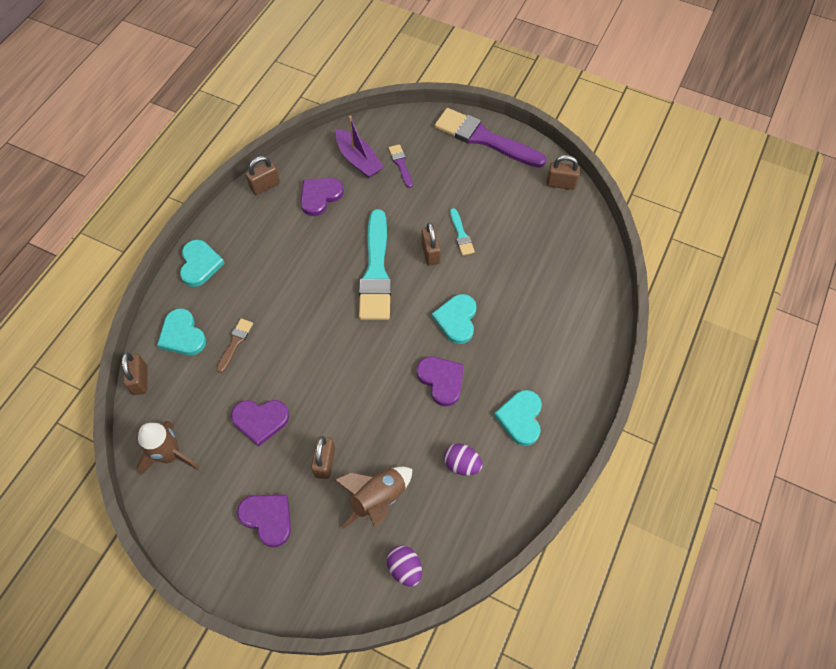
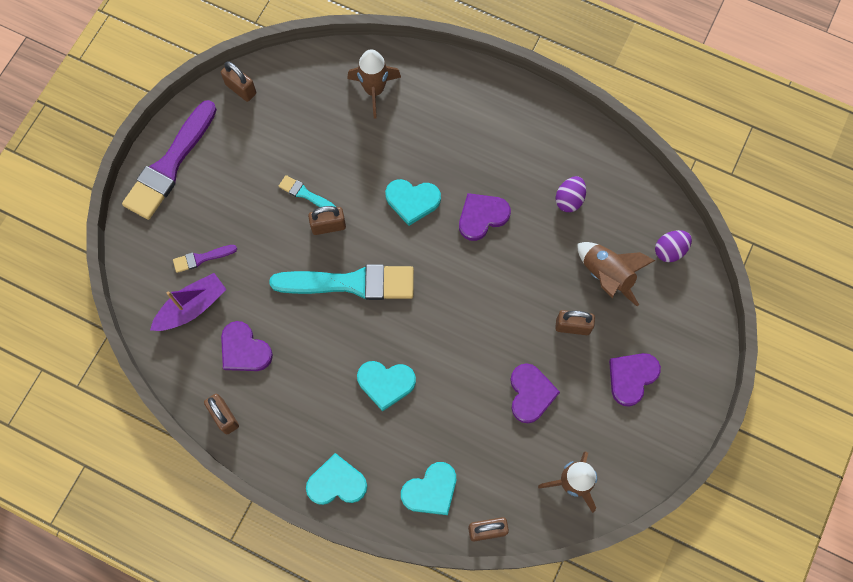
camera: 90 degrees left, 10 degrees up
brown brush [217,318,253,373] -> none
turquoise brush [450,208,475,255] -> turquoise brush turned 135 degrees counterclockwise [279,175,336,207]
turquoise heart [494,390,542,446] -> turquoise heart moved to [357,361,416,411]
brown padlock [546,155,580,190] -> brown padlock turned 60 degrees counterclockwise [221,61,256,102]
none -> brown rocket [347,49,401,118]

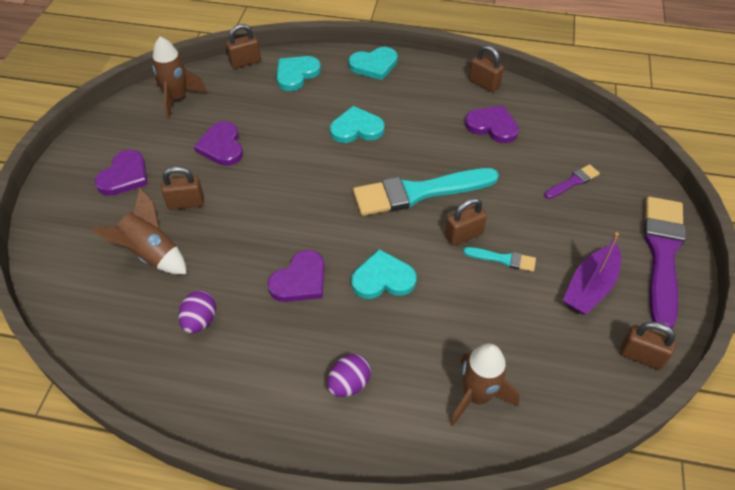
camera: 165 degrees right, 20 degrees down
purple boat [150,273,227,331] -> purple boat moved to [563,232,621,314]
purple egg [655,230,692,262] -> purple egg moved to [327,354,371,397]

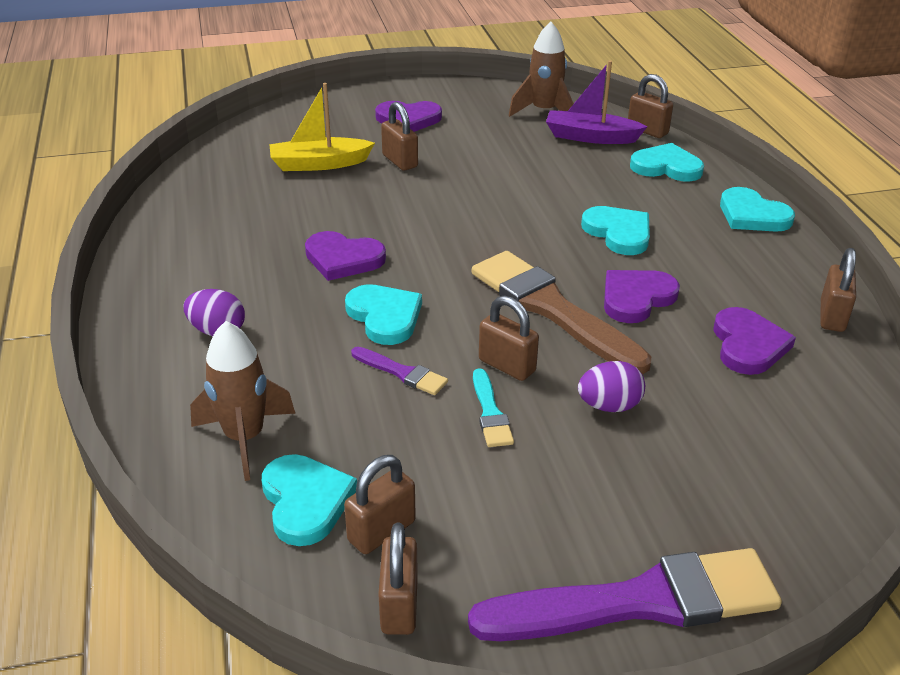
camera: 65 degrees right, 15 degrees down
brown rocket [91,187,187,274] -> yellow boat [269,83,375,171]
purple egg [178,291,216,334] -> purple egg moved to [578,361,645,412]
purple heart [194,121,243,166] -> purple heart moved to [604,270,680,323]
turquoise brush [353,168,499,216] -> brown brush [472,251,651,374]
purple brush [544,164,600,199] -> purple brush moved to [351,347,448,395]
purple boat [563,232,621,314] -> purple boat moved to [546,61,647,144]
none -> turquoise heart [262,454,357,546]
none -> brown padlock [344,455,416,554]

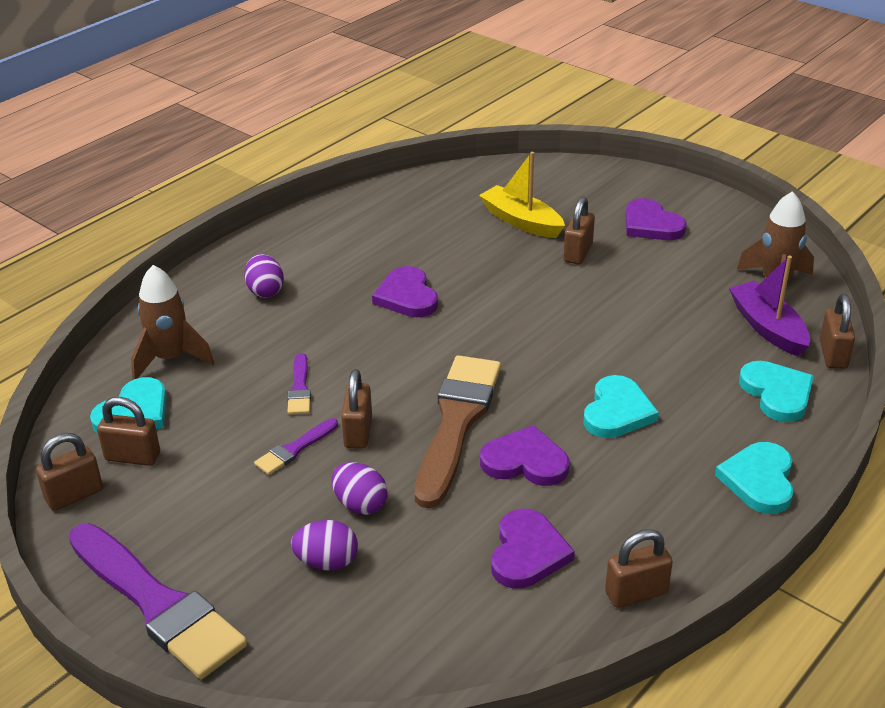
camera: 55 degrees right, 0 degrees up
turquoise heart [345,284,422,345] -> none
turquoise brush [473,368,514,447] -> purple brush [254,418,338,475]
purple heart [713,307,796,375] -> purple heart turned 45 degrees counterclockwise [491,509,575,589]
none -> purple egg [291,520,358,571]

